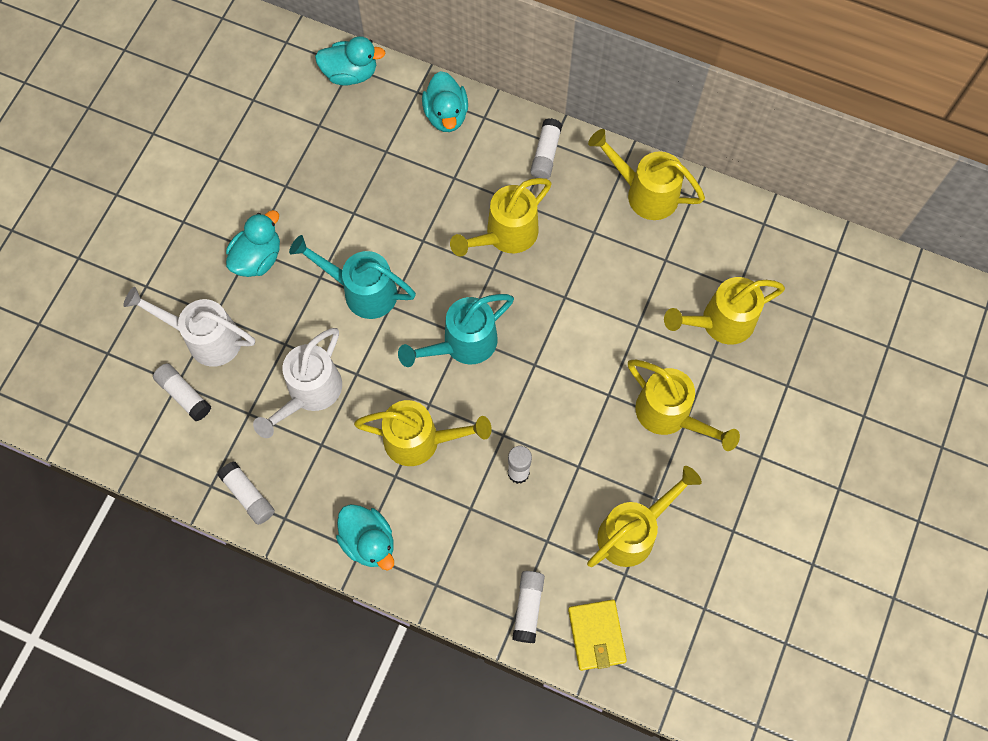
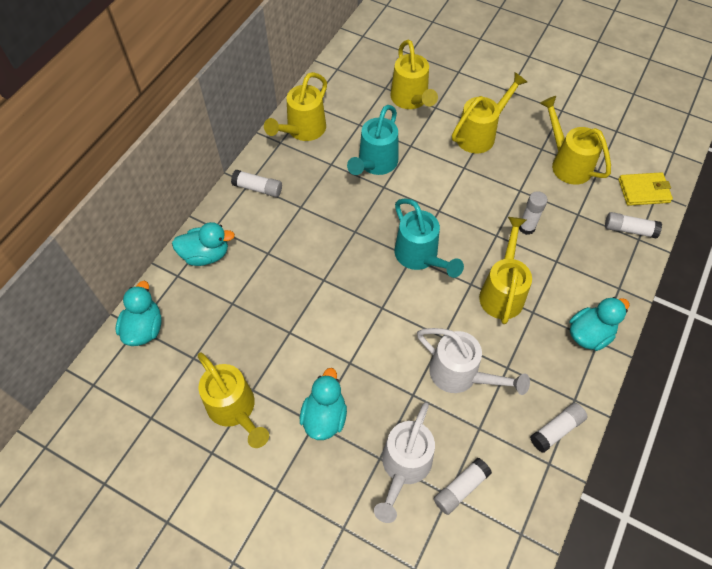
camera: 85 degrees left, 10 degrees down
turquoise duck [226,210,280,277] -> turquoise duck turned 60 degrees clockwise [300,368,347,440]
turquoise watering can [289,235,416,319] -> turquoise watering can moved to [347,105,398,175]
yellow watering can [450,178,552,257] -> yellow watering can moved to [197,352,269,448]

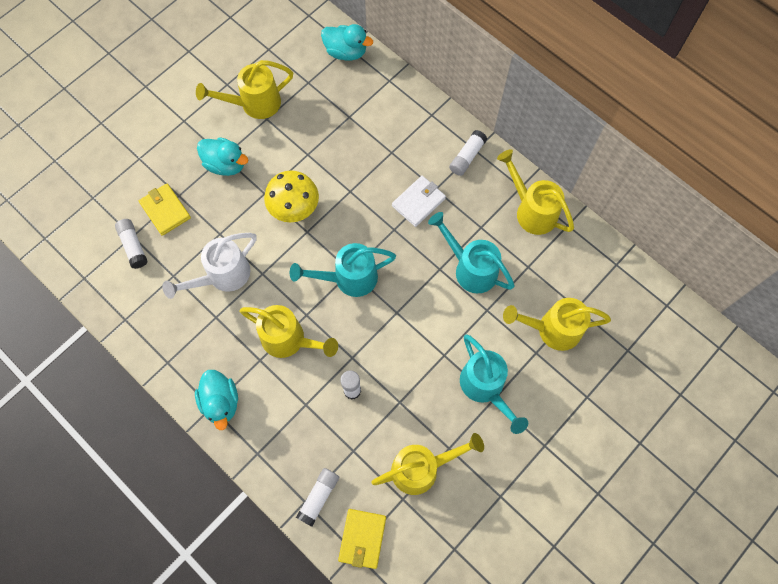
camera: 105 degrees right, 10 degrees up
turquoise duck [172,222,235,266] -> none
white watering can [374,402,435,523] -> yellow wallet [139,184,191,236]
yellow watering can [452,72,527,154] -> turquoise watering can [460,334,528,434]
white glue stick [530,403,588,453] -> none
none -> yellow mushroom [264,171,319,222]
none -> white wallet [392,176,446,227]

